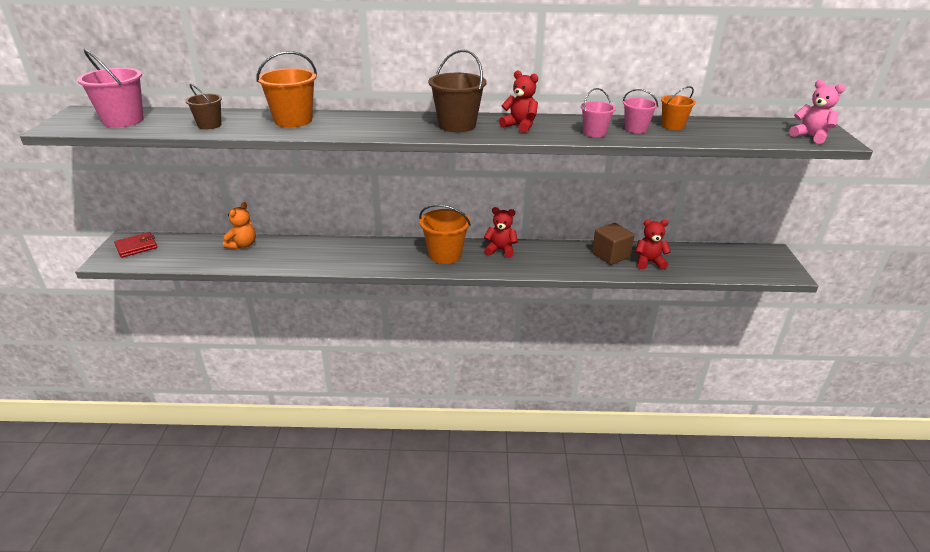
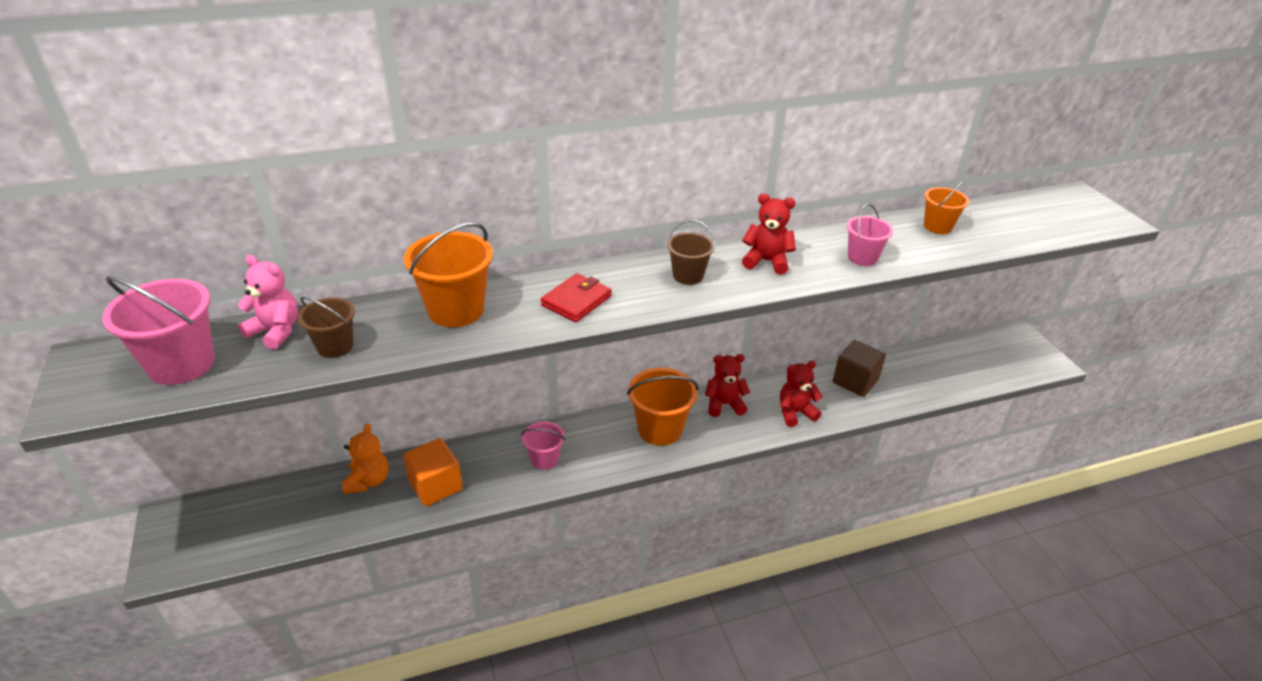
camera: 20 degrees left, 5 degrees up
red wallet [114,232,157,258] -> red wallet moved to [541,273,612,322]
brown bucket [428,49,486,132] -> brown bucket [667,220,715,285], size x0.59
pink bucket [623,89,658,133] -> pink bucket moved to [522,421,565,470]
red teddy bear [635,219,671,270] -> red teddy bear moved to [780,360,823,427]
pink teddy bear [789,80,845,144] -> pink teddy bear moved to [238,255,298,350]
none -> orange cube [403,438,463,506]

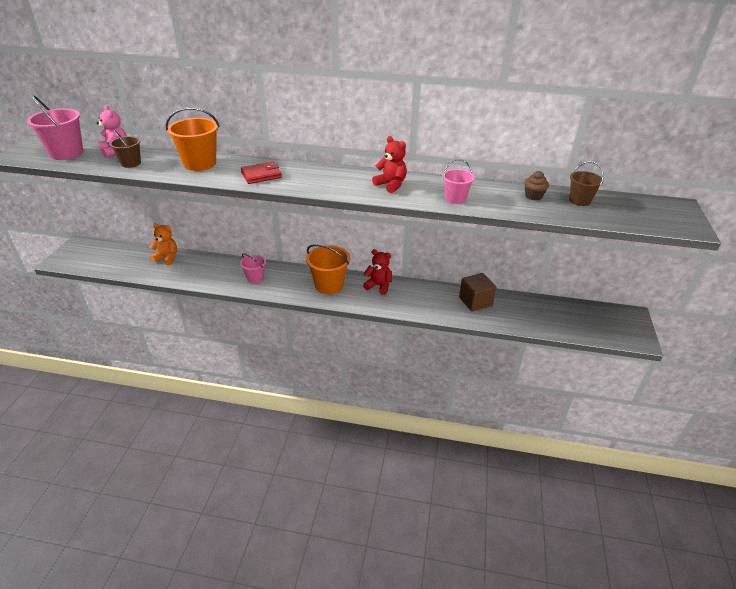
camera: 30 degrees right, 0 degrees up
orange teddy bear [342,423,388,494] -> orange teddy bear turned 105 degrees counterclockwise [150,223,177,265]
orange cube [403,438,463,506] -> none
brown bucket [667,220,715,285] -> brown bucket moved to [569,161,604,206]
red teddy bear [780,360,823,427] -> none
orange bucket [924,181,969,234] -> brown cupcake [524,171,549,200]

